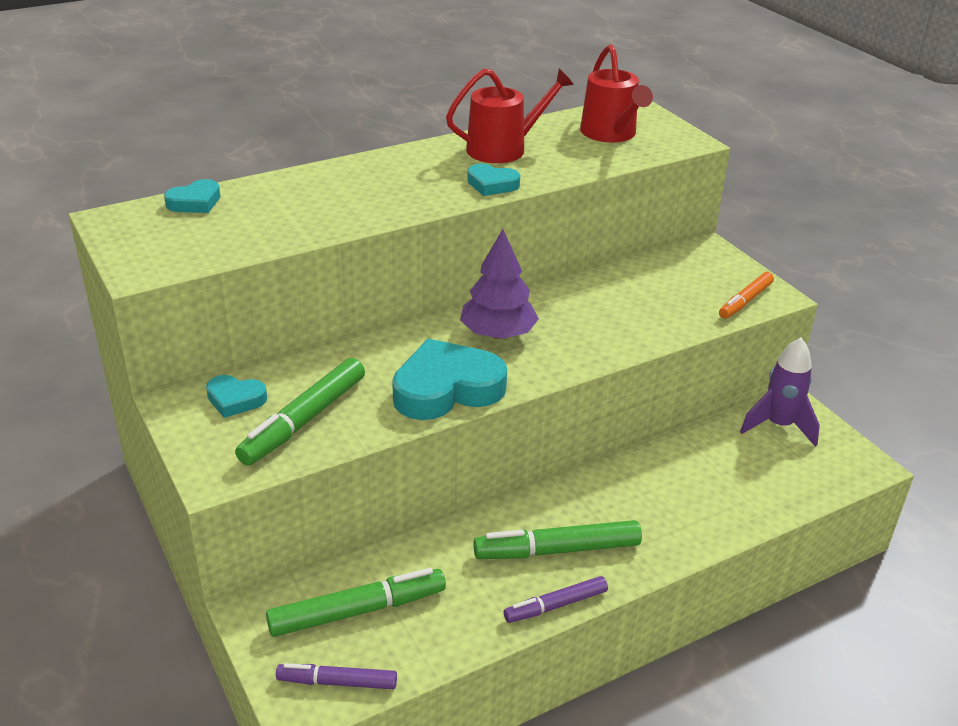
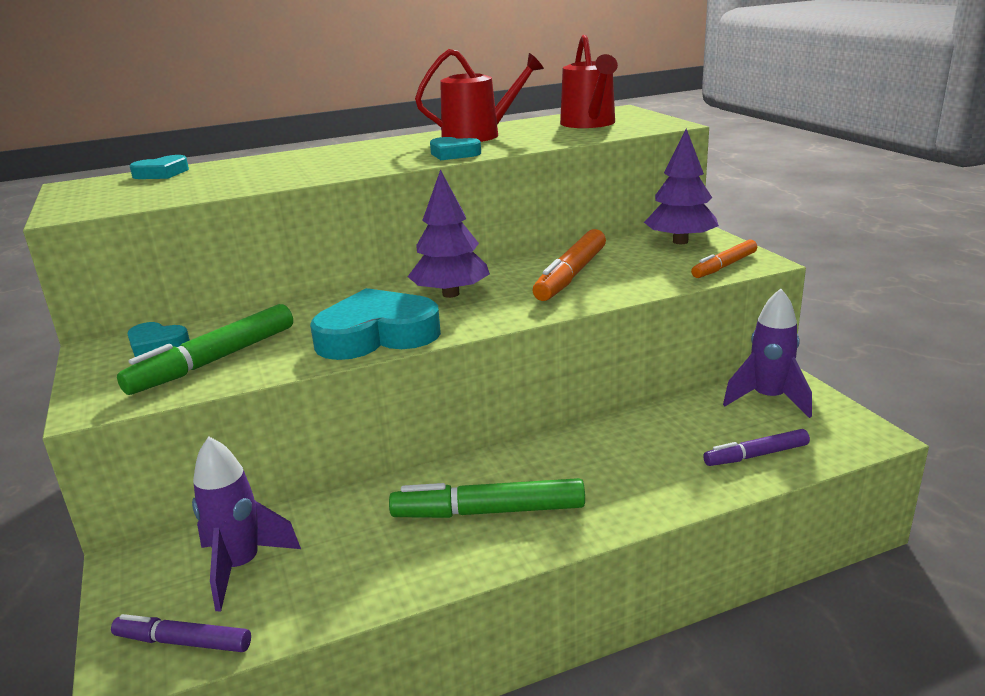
camera: 10 degrees right, 10 degrees down
green marker [266,568,446,637] -> purple rocket [192,436,301,611]
purple marker [504,576,608,623] -> purple marker moved to [703,429,810,466]
none -> orange marker [533,229,606,301]
none -> purple tree [644,129,719,244]

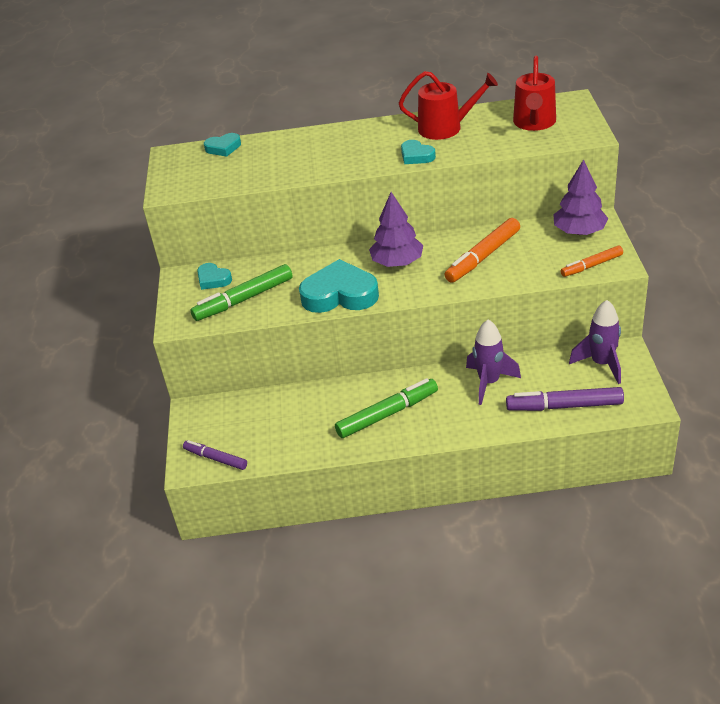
camera: 20 degrees right, 15 degrees up
purple rocket [192,436,301,611] -> purple rocket moved to [466,319,521,405]
green marker [389,478,585,518] -> green marker turned 135 degrees clockwise [335,378,438,438]
purple marker [703,429,810,466] -> purple marker [506,387,624,411], size x1.60

